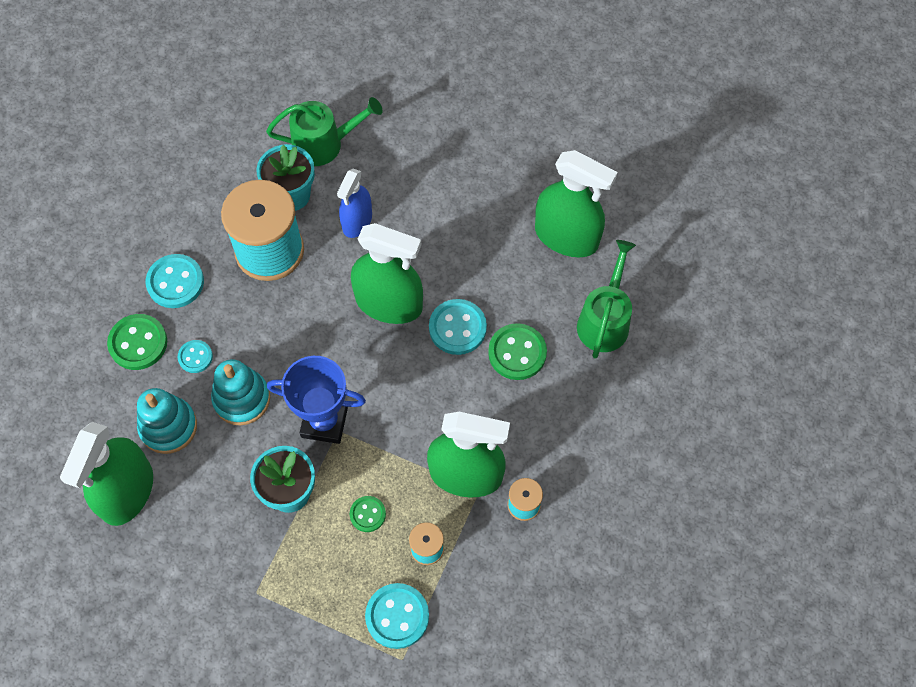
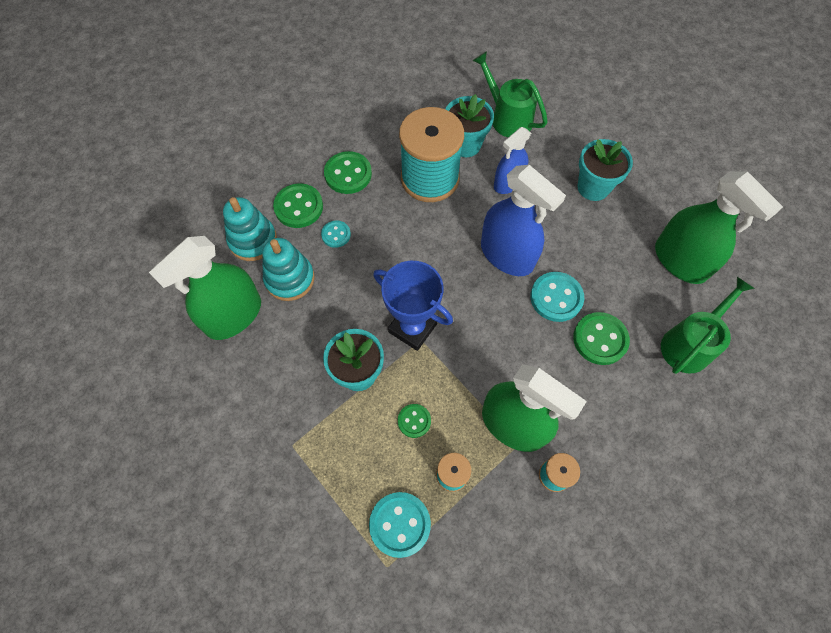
camera: 25 degrees right, 0 degrees up
turquoise button [146,254,204,308] -> green button [324,151,372,194]
turquoise stacking toy [211,359,270,425] -> turquoise stacking toy moved to [223,197,277,261]
green watering can [266,97,383,166] -> green watering can turned 150 degrees counterclockwise [472,51,548,137]
green spray bottle [351,223,423,324] -> blue spray bottle [481,165,566,276]
none -> turquoise flower pot [578,139,633,201]

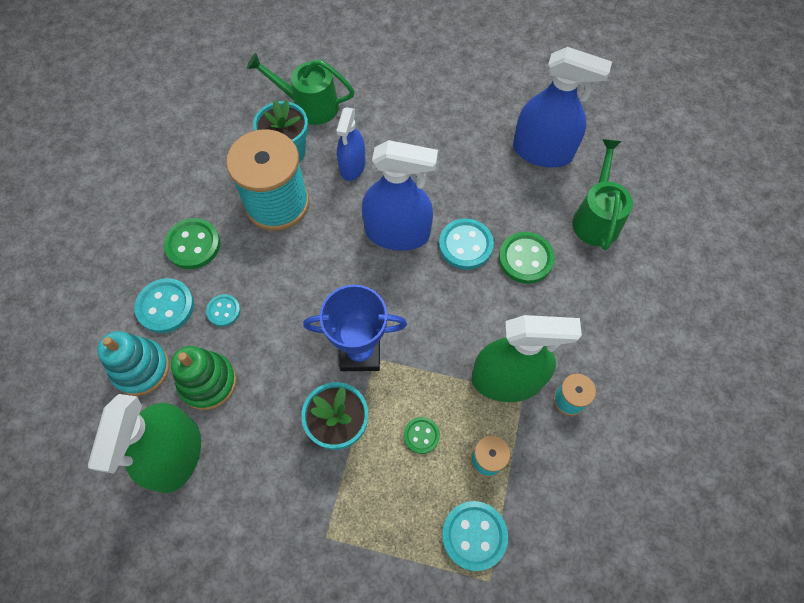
camera: 35 degrees left, 0 degrees up
turquoise stacking toy [262,238,315,301] -> green stacking toy [171,346,237,410]
green button [273,183,323,228] -> turquoise button [135,278,194,333]
turquoise flower pot [578,139,633,201] -> none
green spray bottle [655,171,783,284] -> blue spray bottle [513,47,612,168]

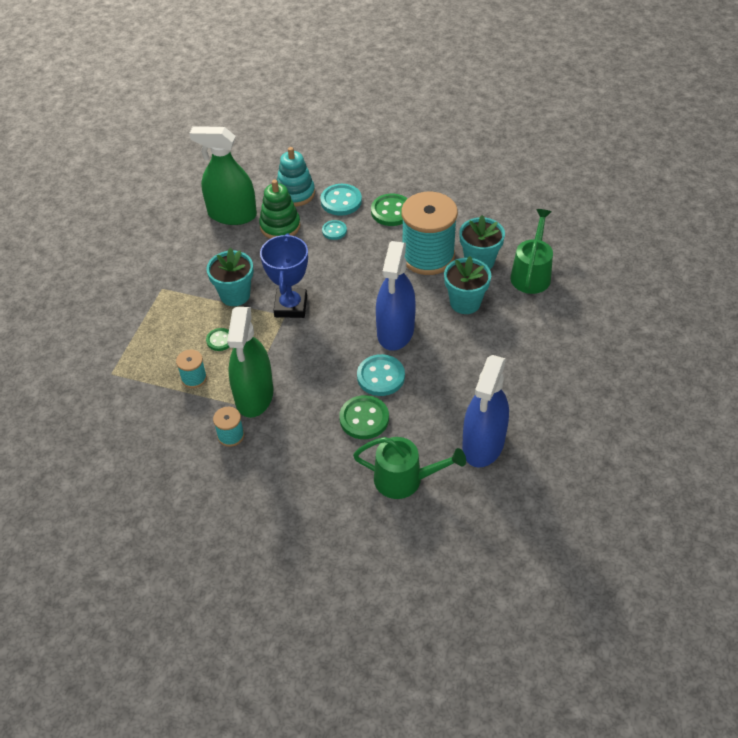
camera: 95 degrees right, 15 degrees down
blue spray bottle [336,107,366,181] -> turquoise flower pot [444,256,491,314]
turquoise button [442,501,508,571] -> none

